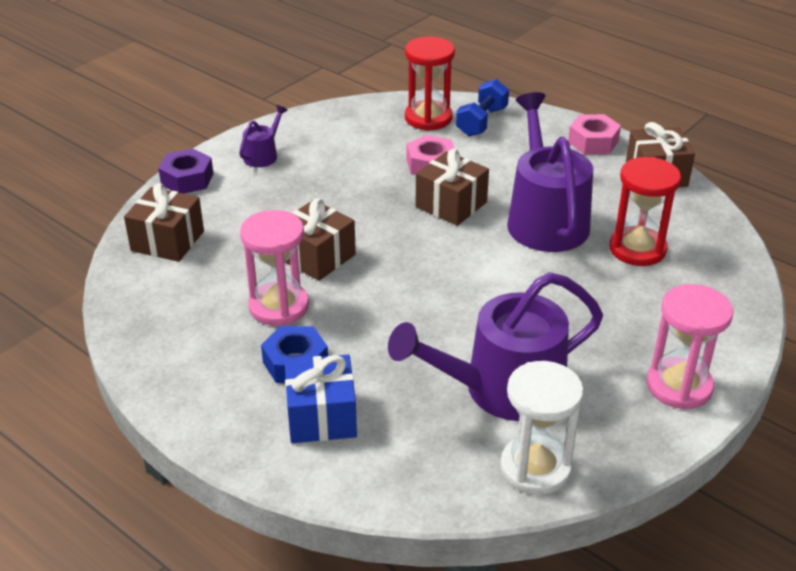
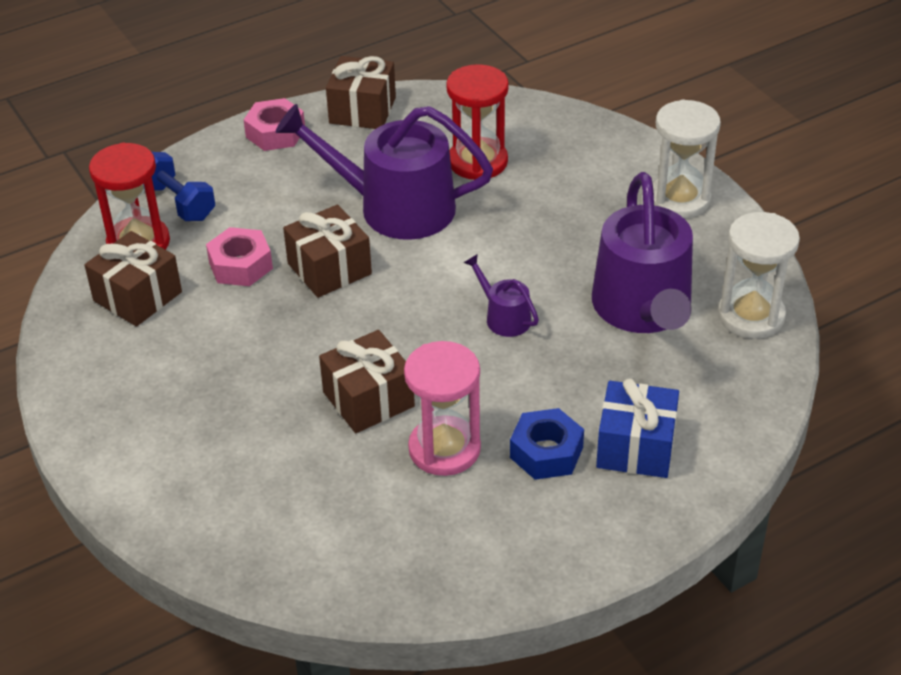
camera: 70 degrees left, 5 degrees up
brown gift [124,183,204,262] -> brown gift moved to [84,231,182,327]
purple nut [158,148,213,194] -> none
purple watering can [239,105,288,167] -> purple watering can moved to [463,254,539,337]
pink hourglass [647,284,733,409] -> white hourglass [653,100,721,219]

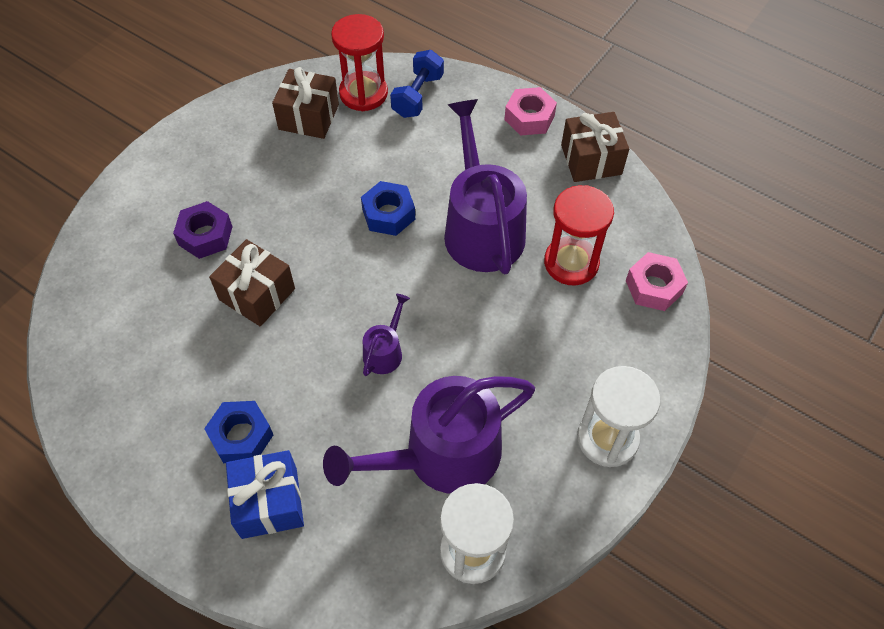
camera: 65 degrees right, 15 degrees up
pink nut [206,227,273,286] -> pink nut moved to [626,252,688,311]
brown gift [283,204,372,298] -> blue nut [361,181,415,236]
pink hourglass [404,341,481,476] -> none
none -> purple nut [173,201,233,259]

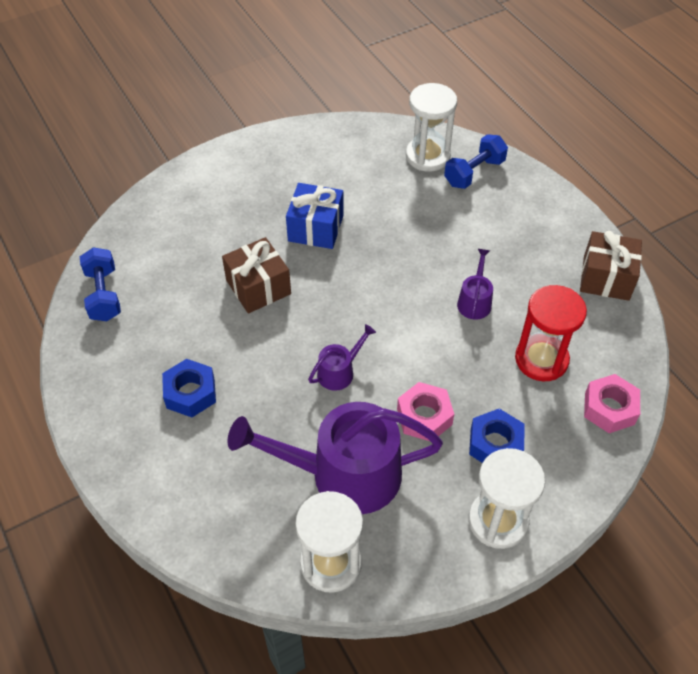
camera: 25 degrees right, 5 degrees down
purple nut [173,201,233,259] -> none
blue gift [226,450,304,539] -> blue gift moved to [286,183,344,249]
brown gift [272,67,339,139] -> none
red hourglass [331,14,388,111] -> white hourglass [406,83,457,172]
blue nut [361,181,415,236] -> blue nut moved to [469,408,525,463]
purple watering can [444,99,527,274] -> purple watering can [457,249,493,320], size x0.45
pink nut [504,87,557,136] -> pink nut moved to [397,382,454,441]
none -> blue dumbbell [80,247,121,321]

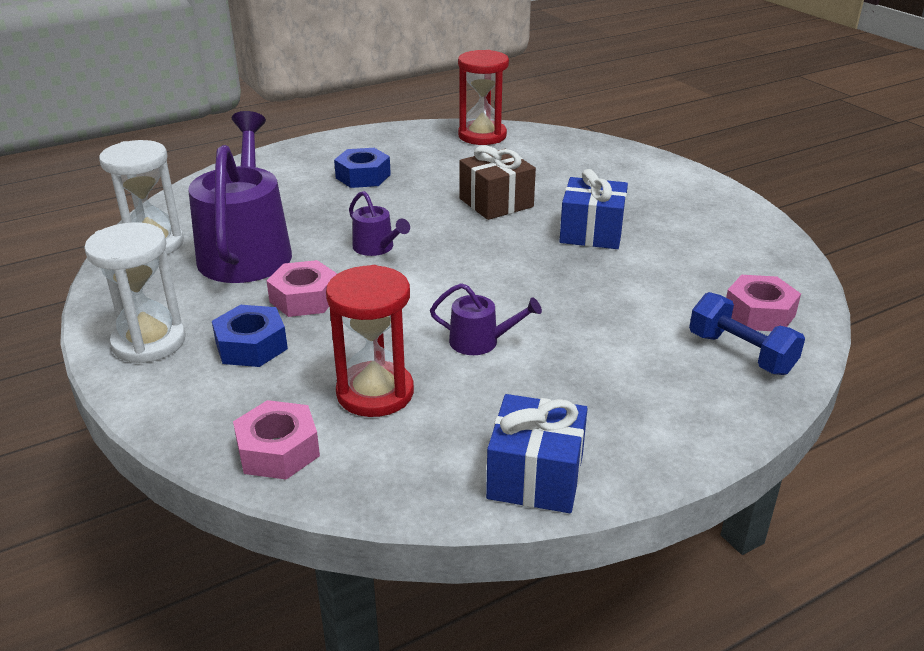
camera: 90 degrees right, 20 degrees down
blue dumbbell [80,247,121,321] -> red hourglass [458,50,509,145]
white hourglass [406,83,457,172] -> pink nut [726,275,801,331]
brown gift [580,231,642,301] -> blue gift [486,394,588,513]

